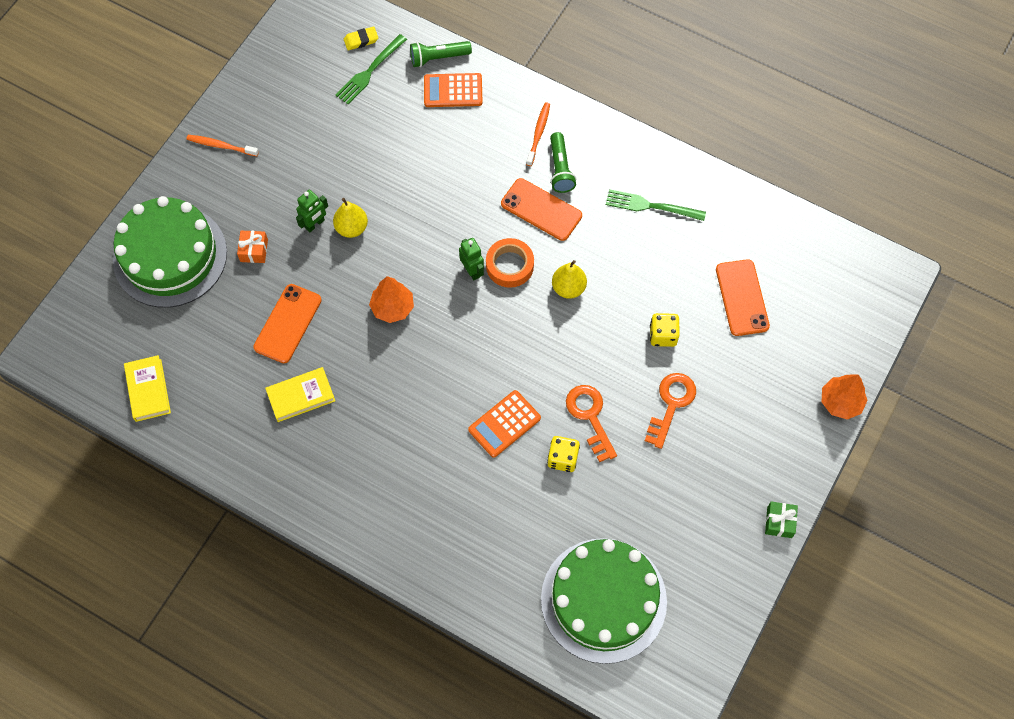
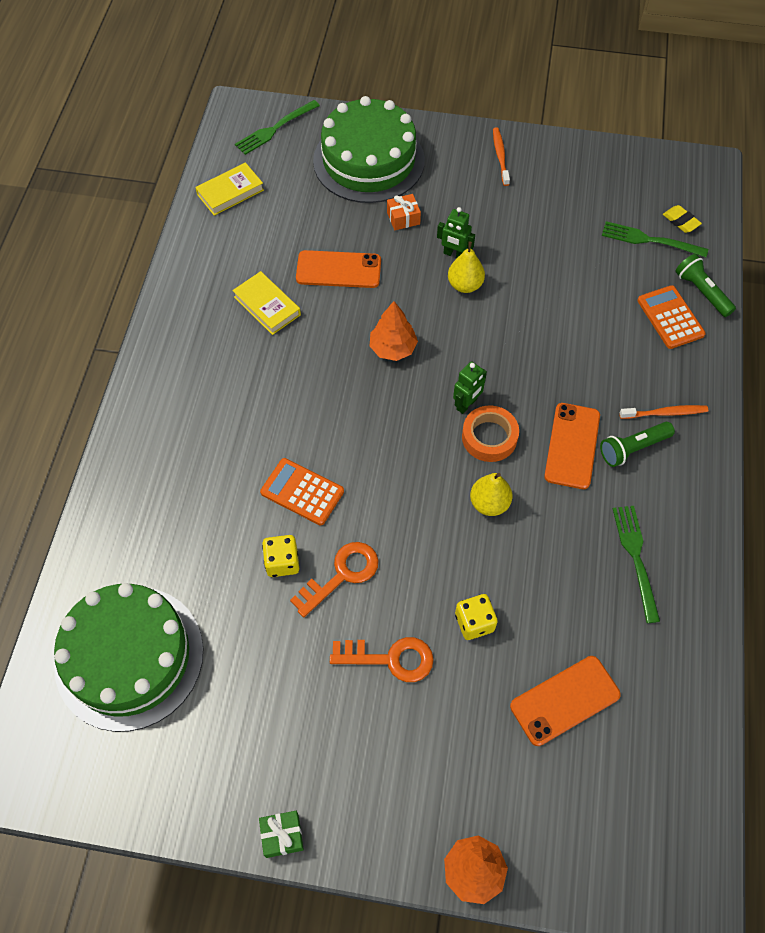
camera: 70 degrees right, 5 degrees down
none -> green fork [235,100,320,155]

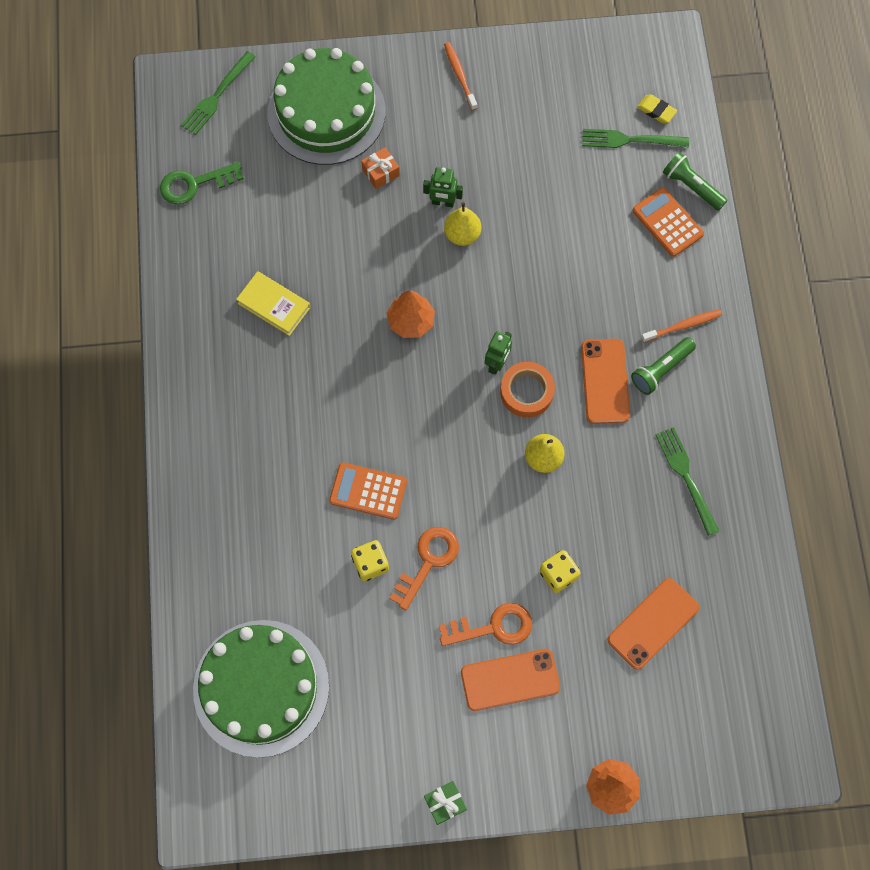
camera: 15 degrees left, 10 degrees up
yellow book [195,162,264,216] -> green key [160,162,244,204]
orange phone [296,250,381,288] -> orange phone moved to [461,649,560,711]

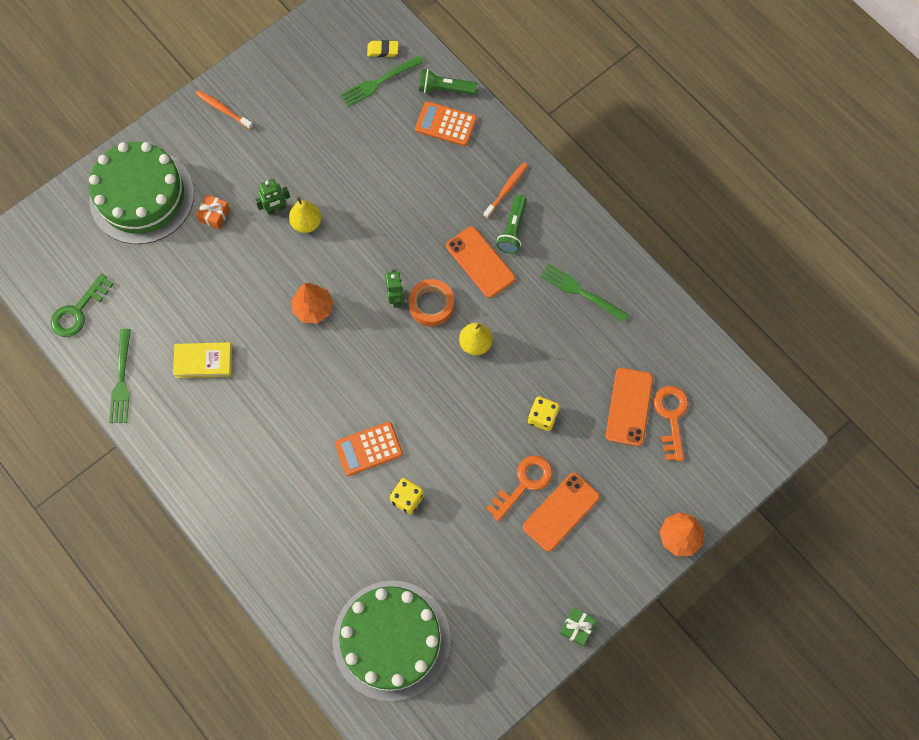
camera: 35 degrees left, 0 degrees up
green fork [181,51,256,135] -> green fork moved to [109,329,131,423]
orange key [389,527,459,610] -> orange key moved to [654,386,689,461]

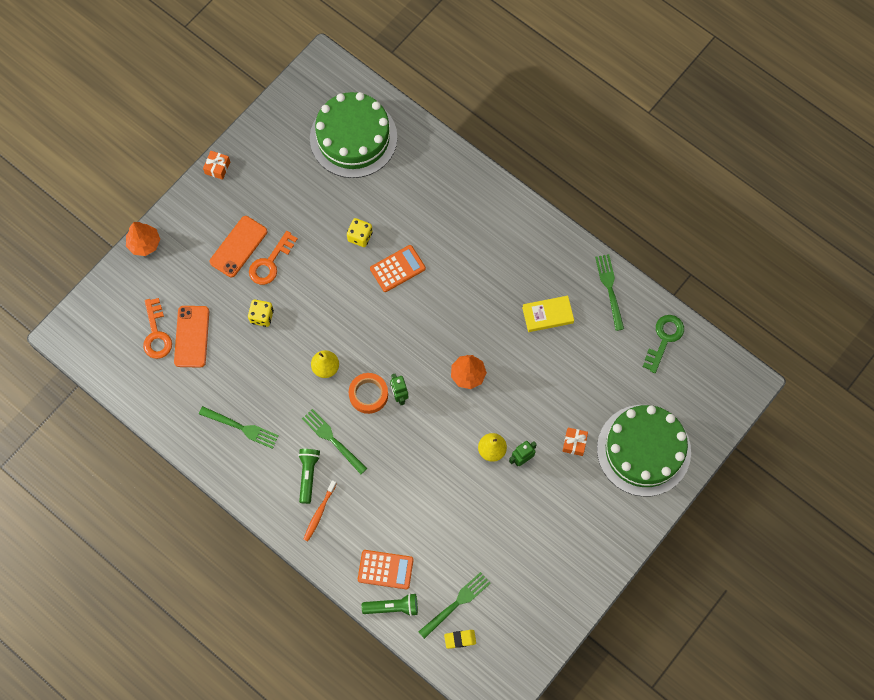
camera: 170 degrees right, 0 degrees up
orange toothbrush [196,90,253,130] -> none
orange phone [446,226,515,298] -> green fork [302,409,367,474]
green gift [560,608,597,646] -> orange gift [203,151,230,180]

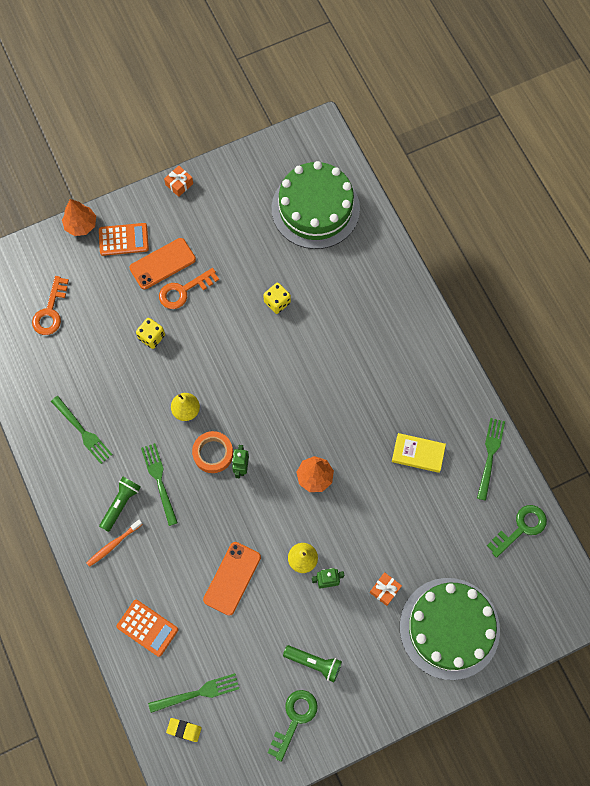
camera: 25 degrees right, 0 degrees up
orange phone [174,306,209,368] -> orange phone moved to [203,542,261,616]
green flashlight [362,593,418,616] -> green flashlight moved to [283,645,342,682]
orange calculator [370,245,426,292] -> orange calculator moved to [99,223,149,256]
none -> green key [268,690,318,762]

